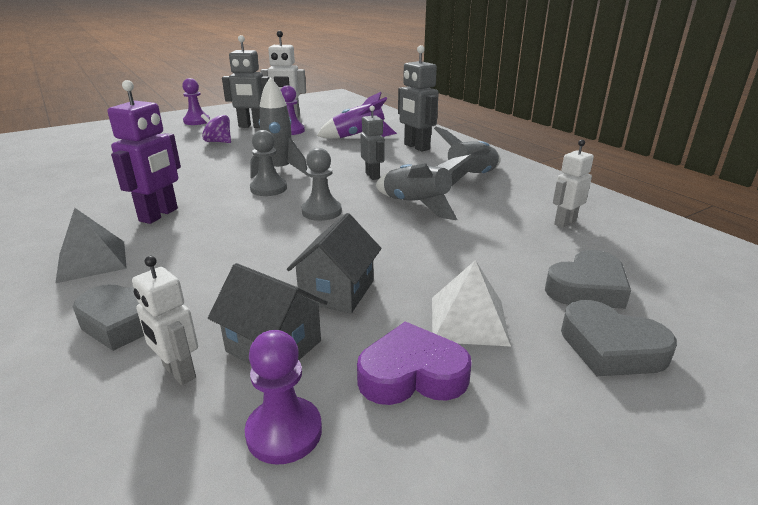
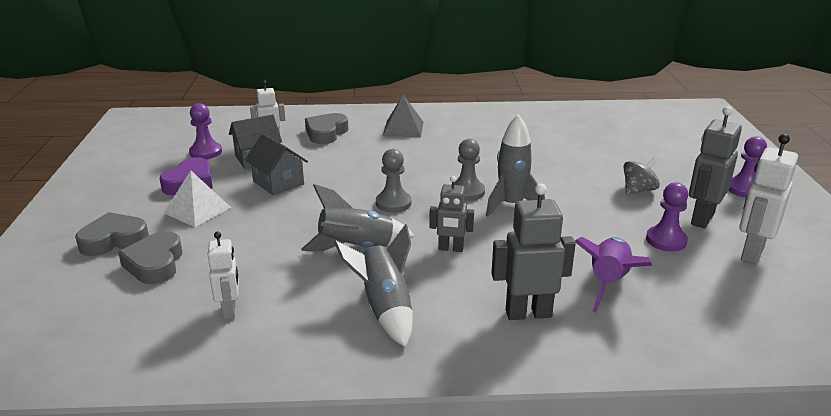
camera: 120 degrees right, 0 degrees up
purple robot [107,80,181,224] -> none
purple spinning top [201,114,231,143] -> grey spinning top [623,157,660,195]

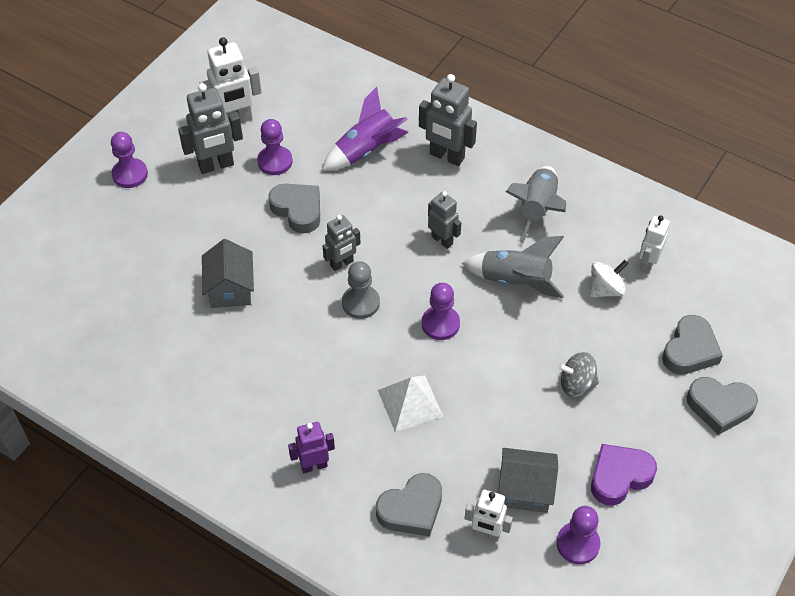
camera: 145 degrees left, 25 degrees up
white pyramid [164,171,231,227] -> white pyramid moved to [378,375,443,432]
grey house [245,133,308,195] -> grey house moved to [202,239,254,308]
grey pawn [376,149,412,213] -> purple pawn [422,283,460,340]
grey pyramid [383,95,423,137] -> purple robot [288,422,335,473]
grey rocket [486,114,545,217] -> grey robot [323,215,361,271]
grey spinning top [623,157,660,195] -> grey spinning top moved to [558,352,599,397]
none -> grey heart [268,184,320,234]
none -> white spinning top [589,260,628,298]

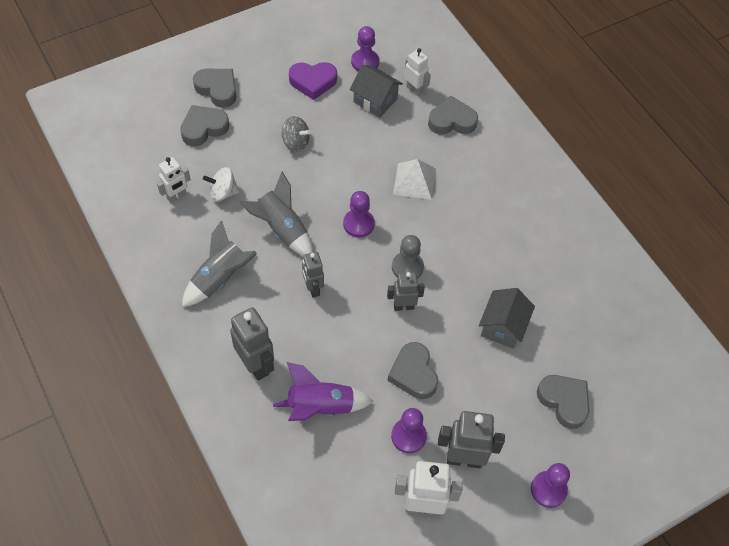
camera: 155 degrees left, 5 degrees up
purple robot [288,422,335,473] -> none
none -> grey heart [537,375,589,429]

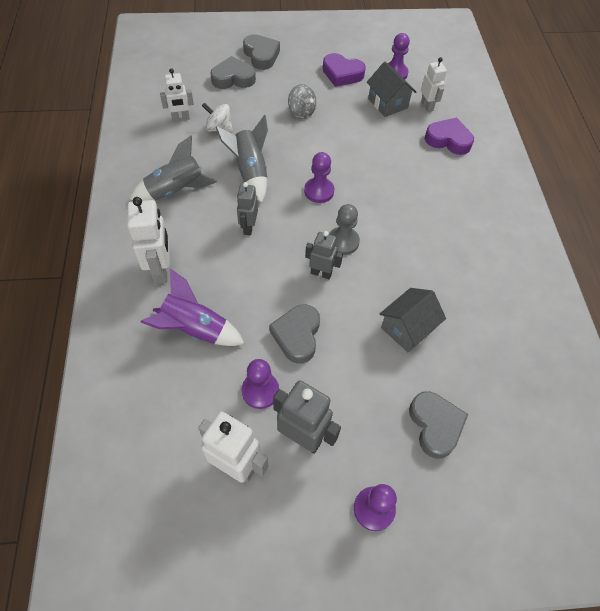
camera: 25 degrees right, 0 degrees up
grey robot [230,307,274,381] -> white robot [127,197,170,284]
white pyramid [393,159,436,200] -> none
grey heart [428,96,478,135] -> purple heart [425,117,474,155]

